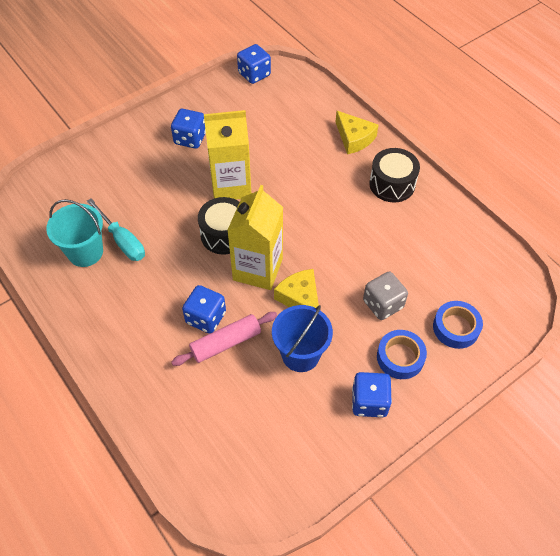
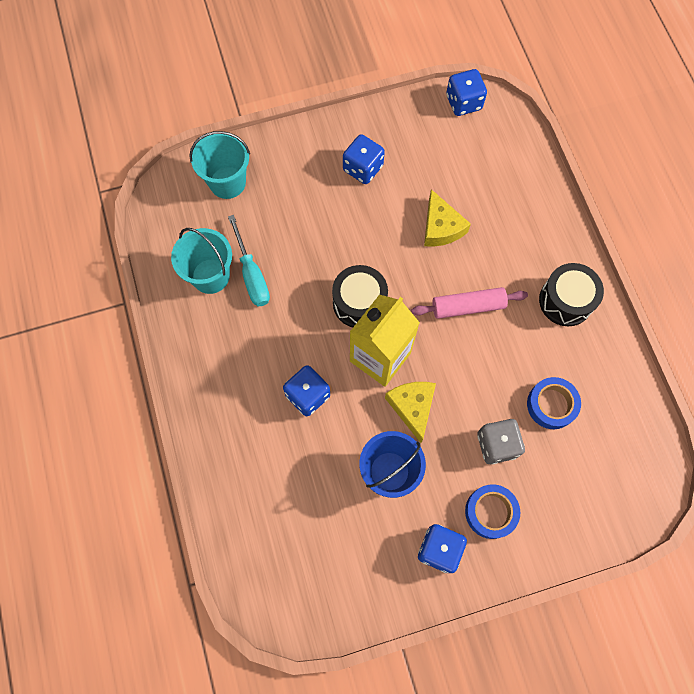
camera: 20 degrees right, 15 degrees up
pink rolling pin [171,312,277,366] -> pink rolling pin moved to [411,287,528,319]
yellow carton [204,110,251,200] -> none
yellow cheese [336,111,379,154] -> yellow cheese moved to [424,189,471,247]
blue tape [433,301,483,349] -> blue tape moved to [527,377,581,429]
none -> turquoise bucket [189,131,250,199]

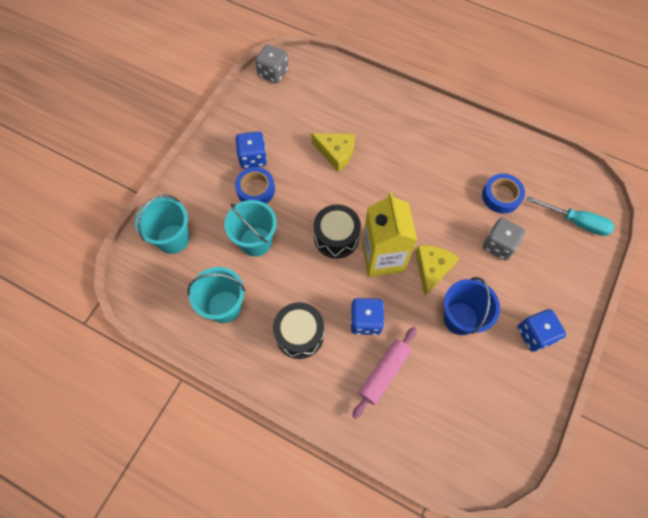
camera: 45 degrees left, 5 degrees down
turquoise screwdriver [228,215,270,307] -> turquoise screwdriver moved to [526,196,614,236]
yellow cheese [385,382,436,443] -> yellow cheese turned 75 degrees clockwise [415,245,459,296]
pink rolling pin [411,287,528,319] -> pink rolling pin moved to [352,327,417,419]
blue dice [446,69,487,116] -> grey dice [255,44,288,84]
blue tape [465,484,520,539] -> blue tape moved to [235,167,275,204]
black drum [539,263,604,326] -> black drum moved to [273,302,324,359]
none -> turquoise bucket [224,200,277,256]

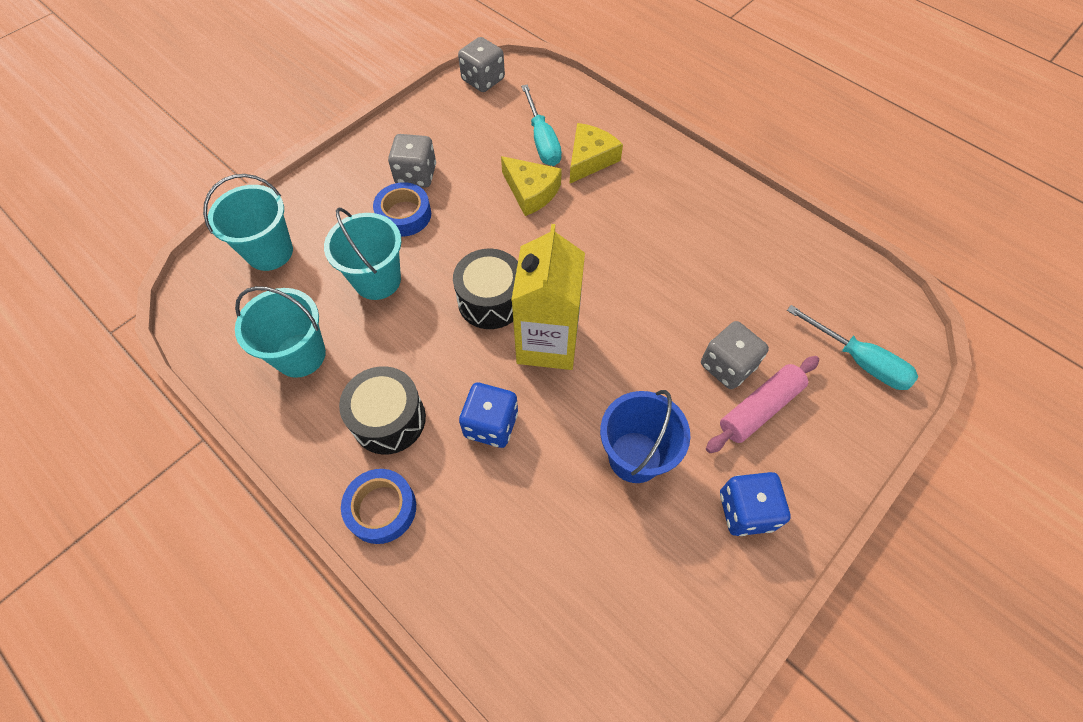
camera: 15 degrees right, 5 degrees down
blue dice [236,131,267,169] -> grey dice [388,134,436,187]
pink rolling pin [352,327,417,419] -> pink rolling pin moved to [706,356,819,453]
yellow cheese [415,245,459,296] -> yellow cheese moved to [570,123,623,183]
blue tape [482,174,525,214] -> blue tape moved to [341,469,416,544]
none -> turquoise screwdriver [521,84,562,166]

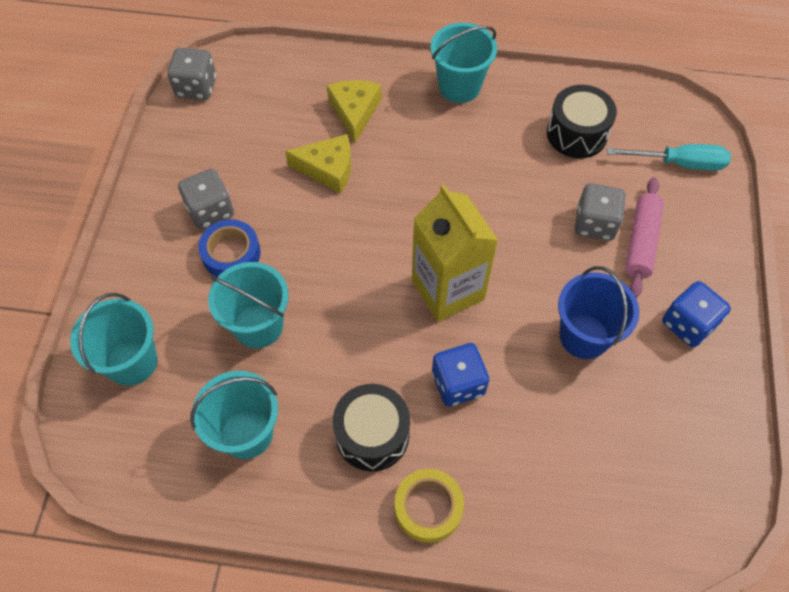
camera: 35 degrees left, 0 degrees up
blue tape [341,469,416,544] -> yellow tape [395,469,464,543]
black drum [453,248,518,329] -> black drum moved to [547,85,617,158]
turquoise screwdriver [521,84,562,166] -> none
none -> turquoise bucket [430,23,497,103]

